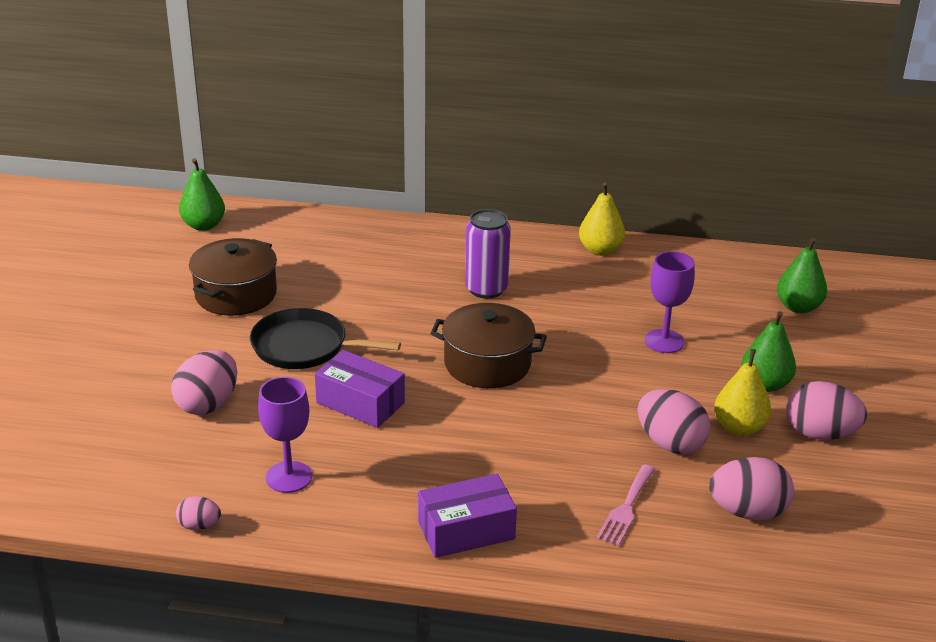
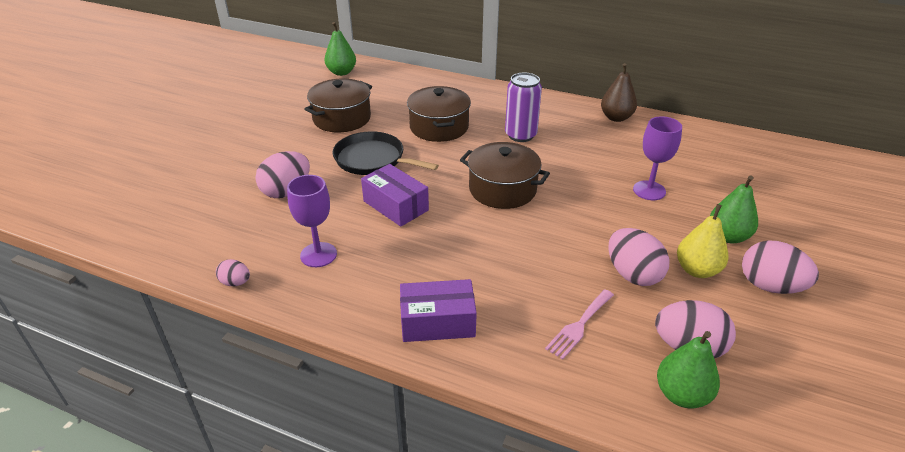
camera: 15 degrees right, 5 degrees up
yellow pear [579,182,625,256] -> brown pear [601,63,637,122]
green pear [777,237,827,313] -> green pear moved to [657,331,720,408]
none -> brown pot [407,86,471,142]

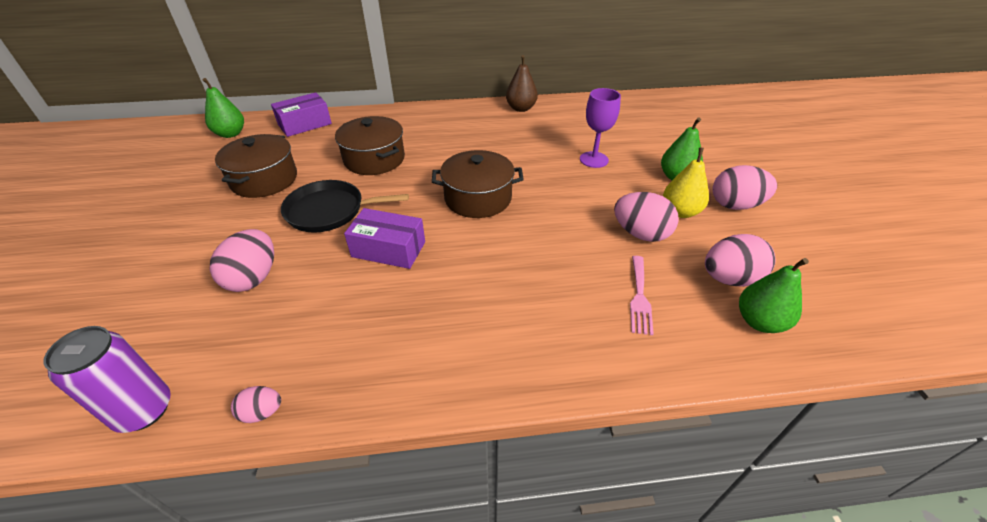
camera: 30 degrees left, 5 degrees up
purple goblet [287,175,337,267] -> none
purple box [400,279,477,342] -> purple box moved to [271,92,332,137]
purple can [505,73,542,142] -> purple can moved to [43,326,171,433]

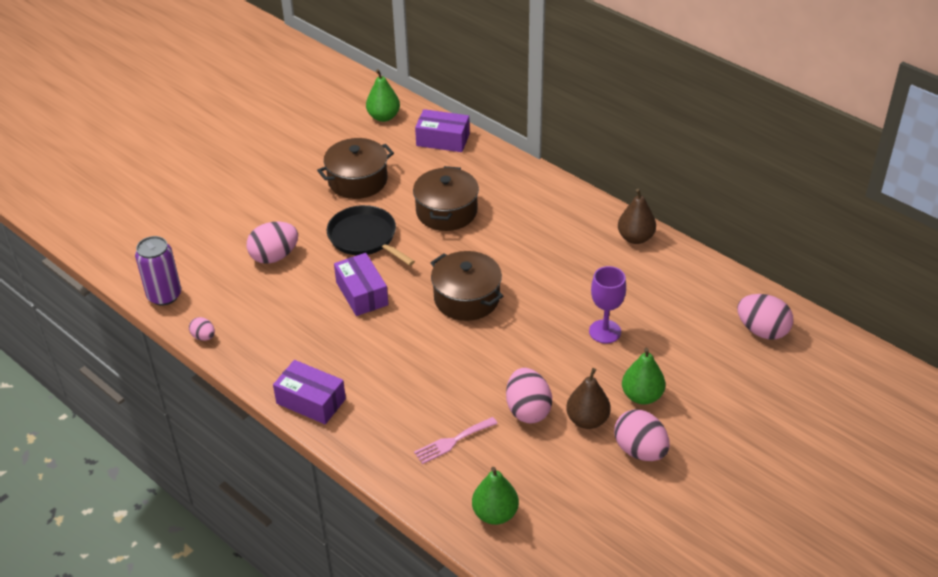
camera: 50 degrees right, 0 degrees up
yellow pear [663,148,709,218] -> brown pear [566,368,611,429]
pink egg [705,234,776,287] -> pink egg moved to [737,294,793,340]
none -> purple box [273,360,346,424]

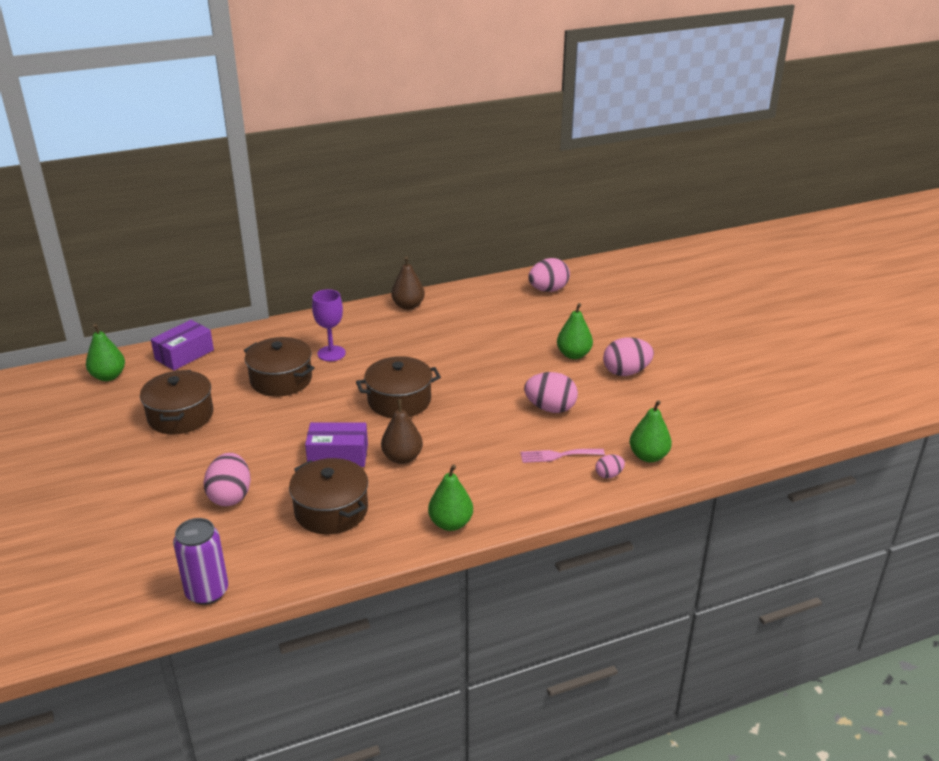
camera: 65 degrees left, 10 degrees down
pink egg [189,317,215,341] -> pink egg moved to [595,455,625,479]
purple box [273,360,346,424] -> green pear [428,464,473,531]
black pan [327,205,415,266] -> none
pink fork [414,417,498,464] -> pink fork turned 90 degrees clockwise [521,449,605,463]
brown pear [566,368,611,429] -> brown pear moved to [381,399,423,464]
purple goblet [589,266,626,344] -> purple goblet moved to [312,289,346,361]
none -> brown pot [289,458,368,534]

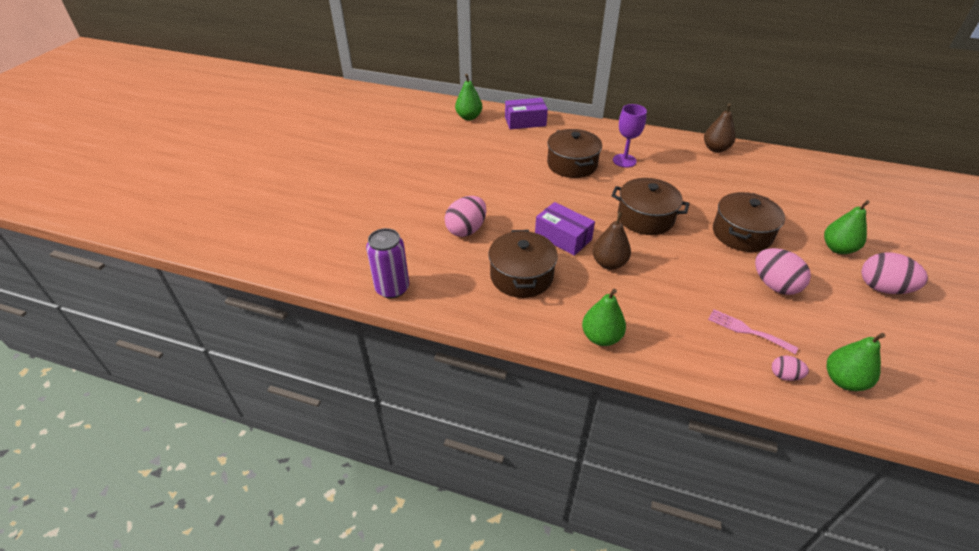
camera: 40 degrees right, 10 degrees up
brown pot [140,370,213,434] -> brown pot moved to [713,192,785,252]
pink egg [528,258,570,292] -> none

